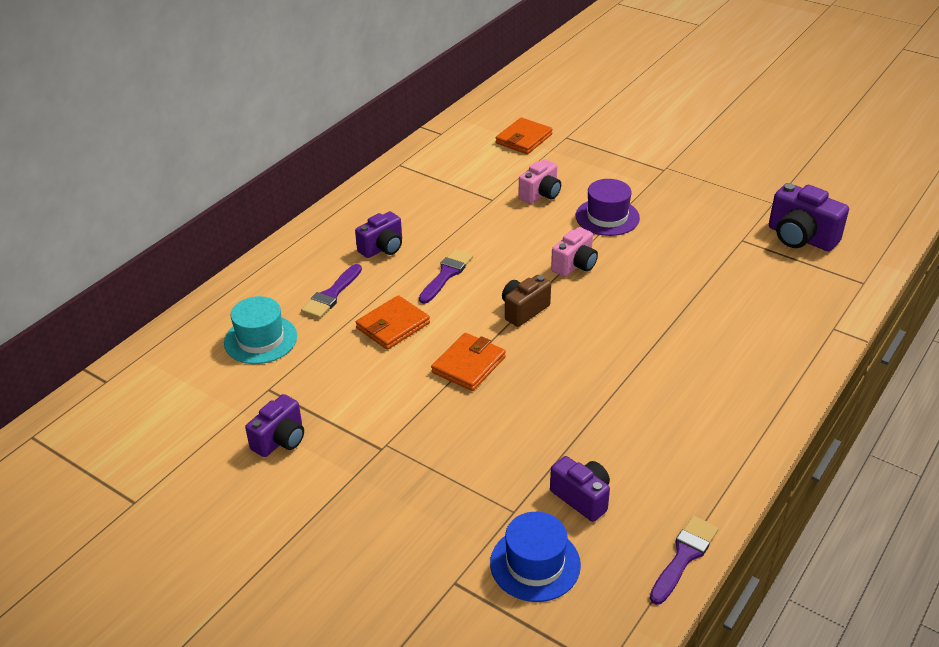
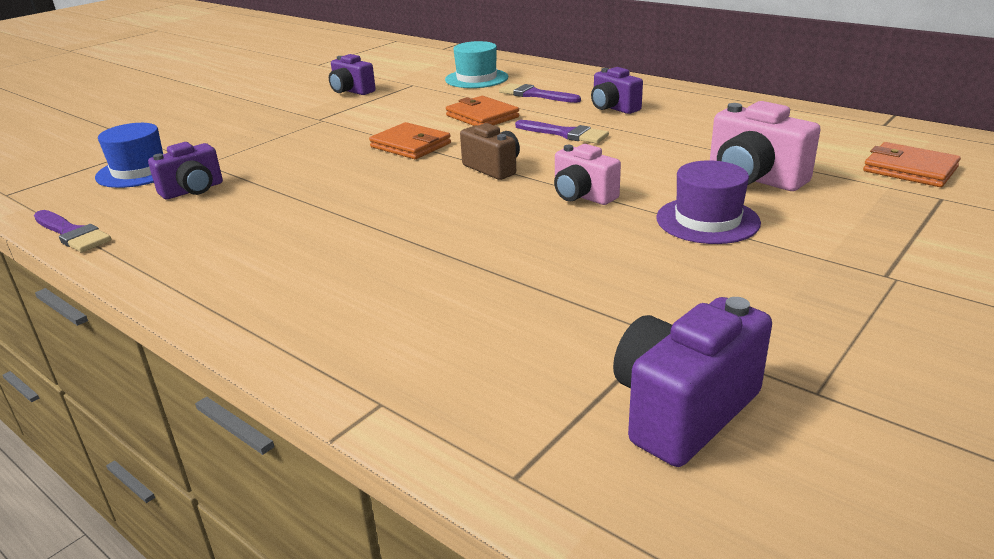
camera: 95 degrees right, 10 degrees down
pink camera [518,159,561,204] -> pink camera [710,101,820,191], size x1.50

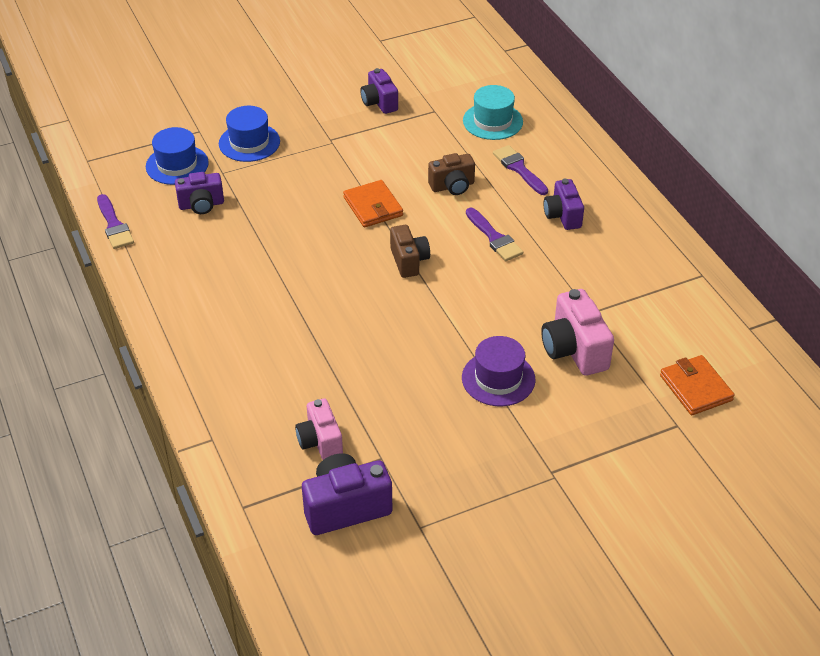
camera: 25 degrees right, 15 degrees up
orange wallet [446,96,519,126] -> brown camera [428,153,475,195]
pink camera [554,144,621,205] -> pink camera moved to [295,398,343,460]
none -> blue hat [219,106,280,162]

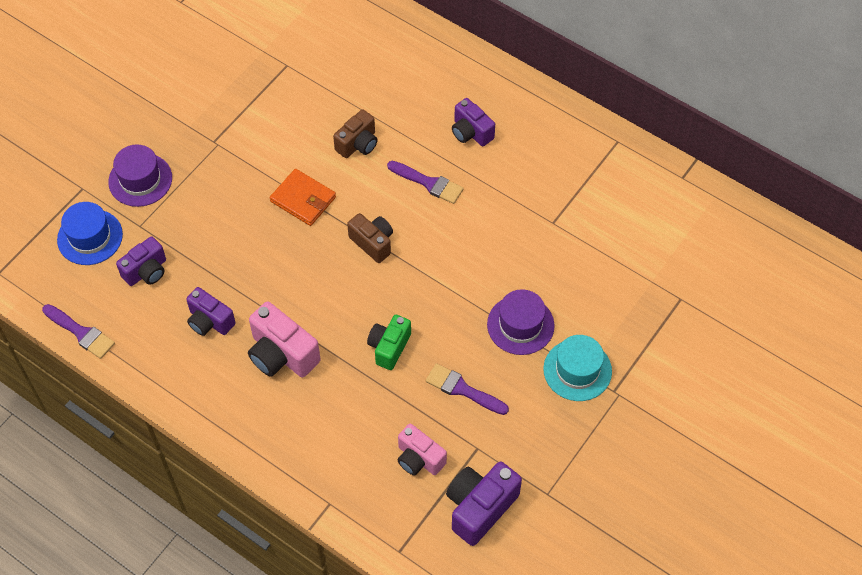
camera: 30 degrees left, 15 degrees up
blue hat [219,106,280,162] -> purple hat [108,144,172,207]
purple camera [360,68,398,114] -> purple camera moved to [186,287,236,336]
turquoise hat [463,85,523,140] -> turquoise hat moved to [543,335,612,401]
purple brush [493,145,548,195] -> purple brush moved to [426,363,509,415]
pink camera [541,289,614,376] -> pink camera moved to [248,301,321,377]
orange wallet [660,355,734,415] -> none
none -> green camera [367,315,411,370]

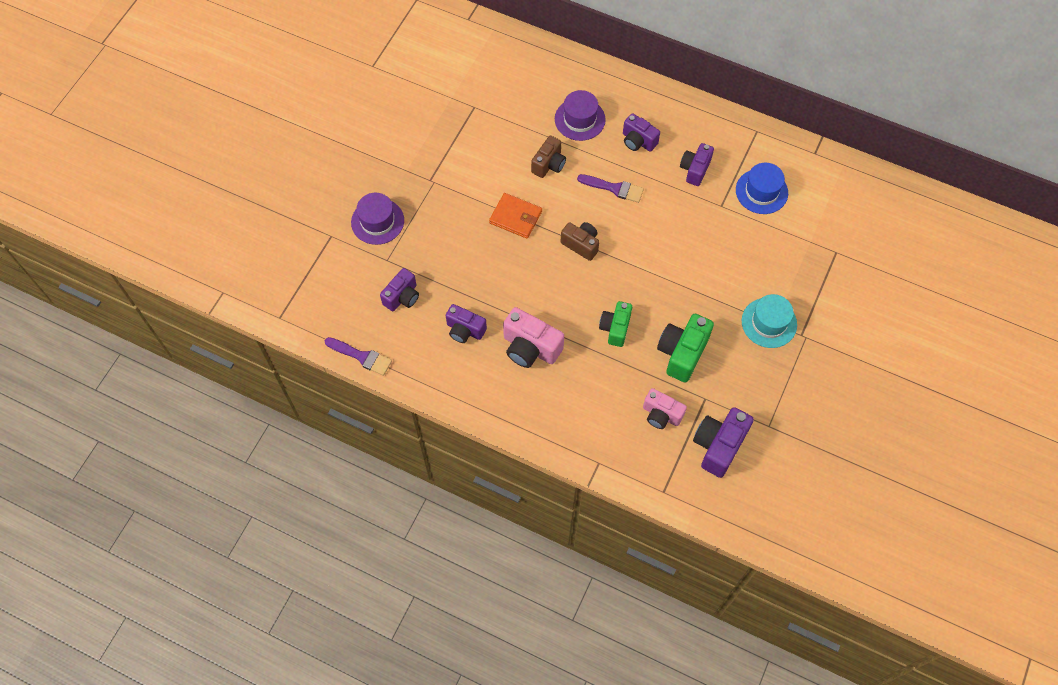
camera: 10 degrees left, 5 degrees up
blue hat [57,202,123,265] -> blue hat moved to [736,163,788,214]
purple brush [426,363,509,415] -> green camera [657,314,714,383]
purple hat [487,289,555,355] -> purple hat moved to [555,90,606,141]
none -> purple camera [680,143,714,186]

